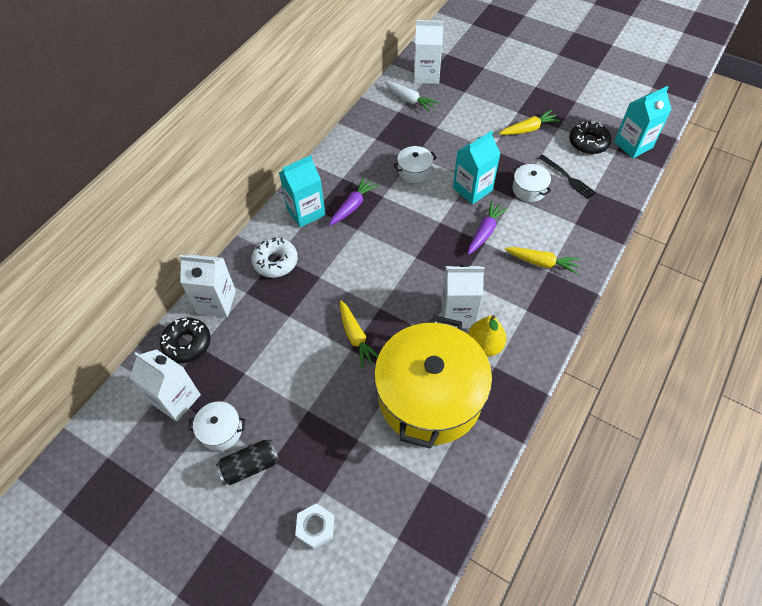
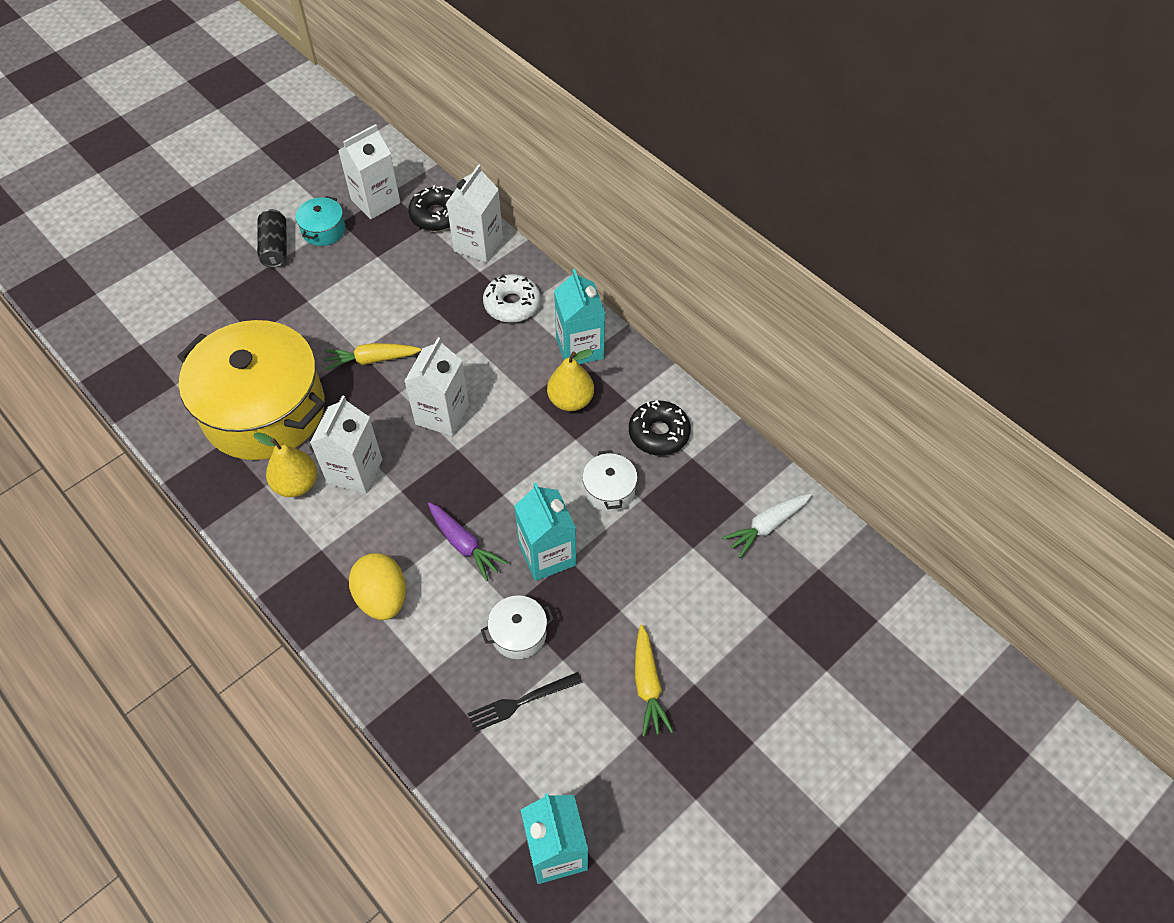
camera: 105 degrees right, 0 degrees up
white pot [188,401,246,451] -> turquoise pot [295,196,345,246]
white nut [295,503,334,549] -> none
purple carrot [329,177,378,226] -> yellow pear [547,349,594,411]
white carton [414,20,444,84] -> white carton moved to [404,337,469,436]
yellow carrot [505,247,580,274] -> yellow egg [349,553,406,620]
black donut [569,121,611,154] -> black donut moved to [629,400,691,456]

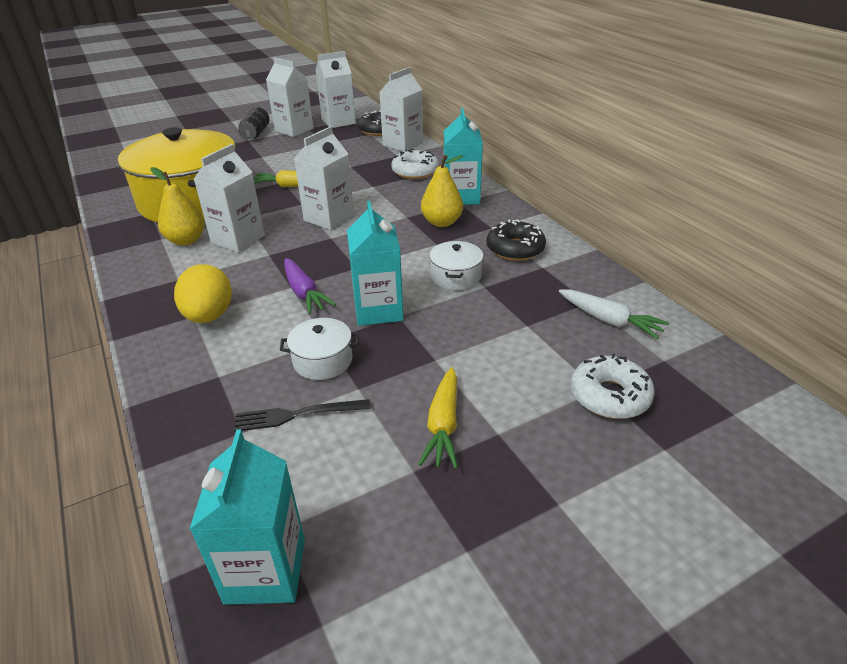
camera: 15 degrees right, 20 degrees down
turquoise pot [295,196,345,246] -> white carton [266,57,314,137]
white carrot [722,493,812,558] -> white carrot turned 120 degrees counterclockwise [559,290,669,339]
none -> white donut [571,353,655,419]

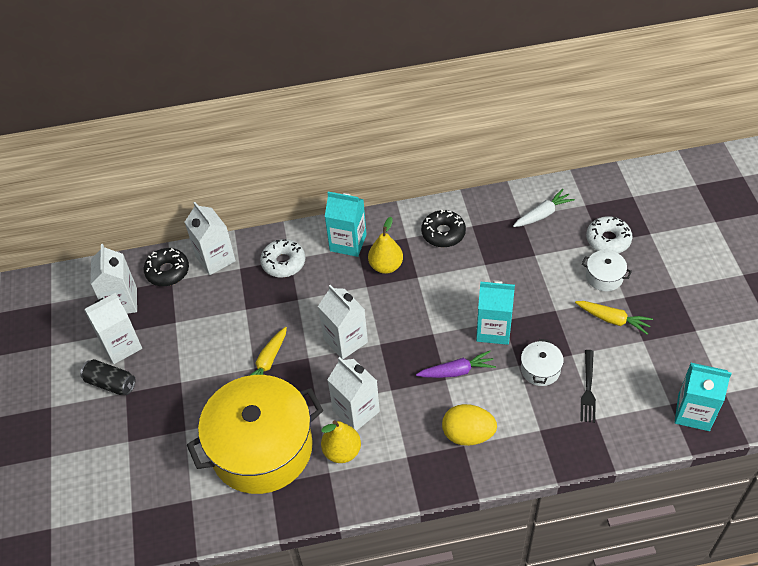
camera: 70 degrees left, 15 degrees up
white pot [429,241,484,290] -> white pot moved to [582,250,632,291]

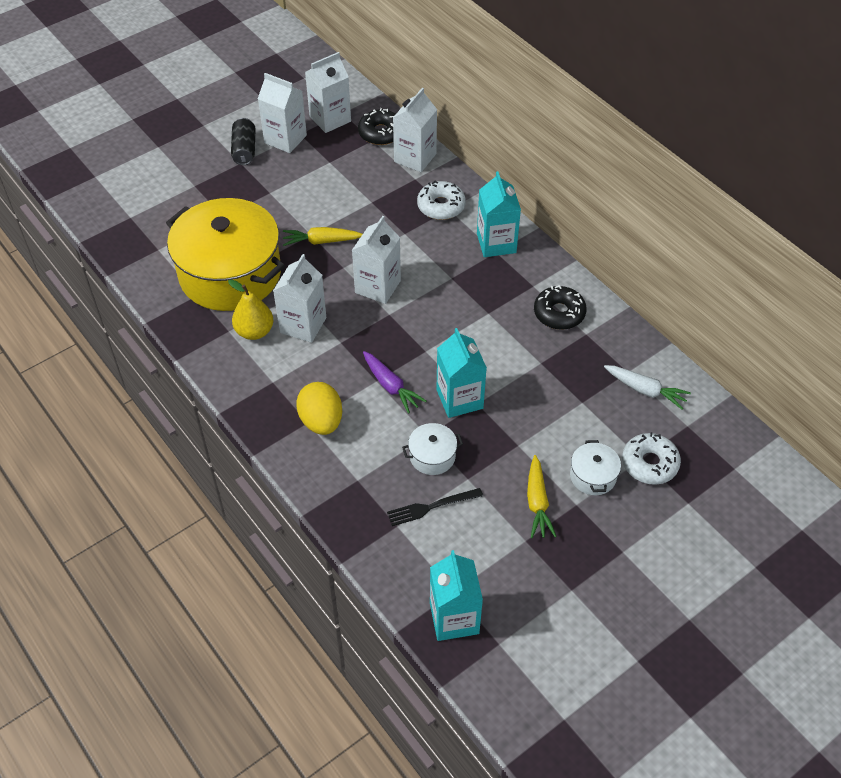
camera: 60 degrees right, 0 degrees up
yellow pear [368,217,403,274] -> none

